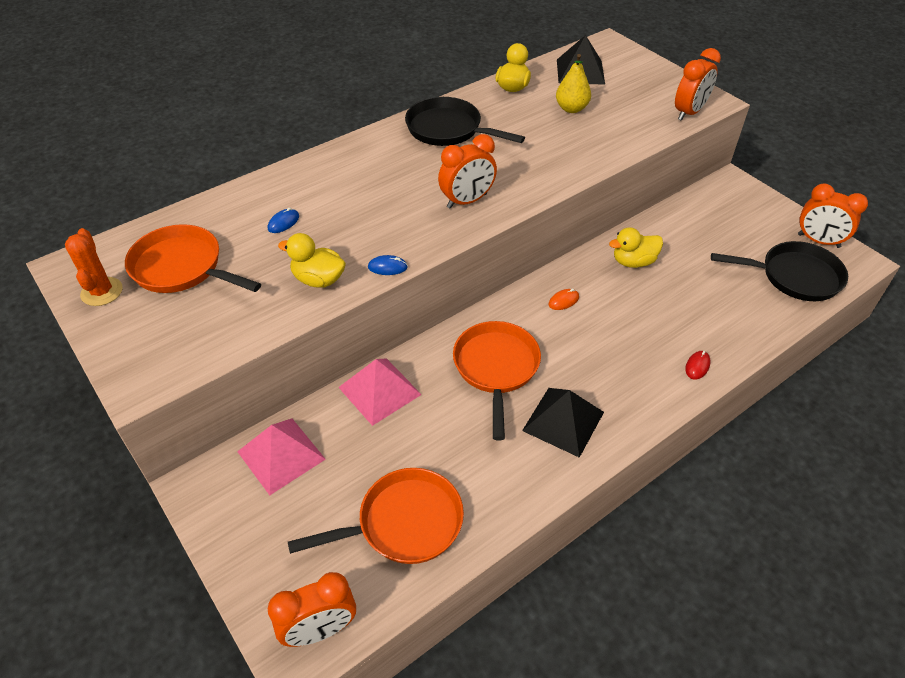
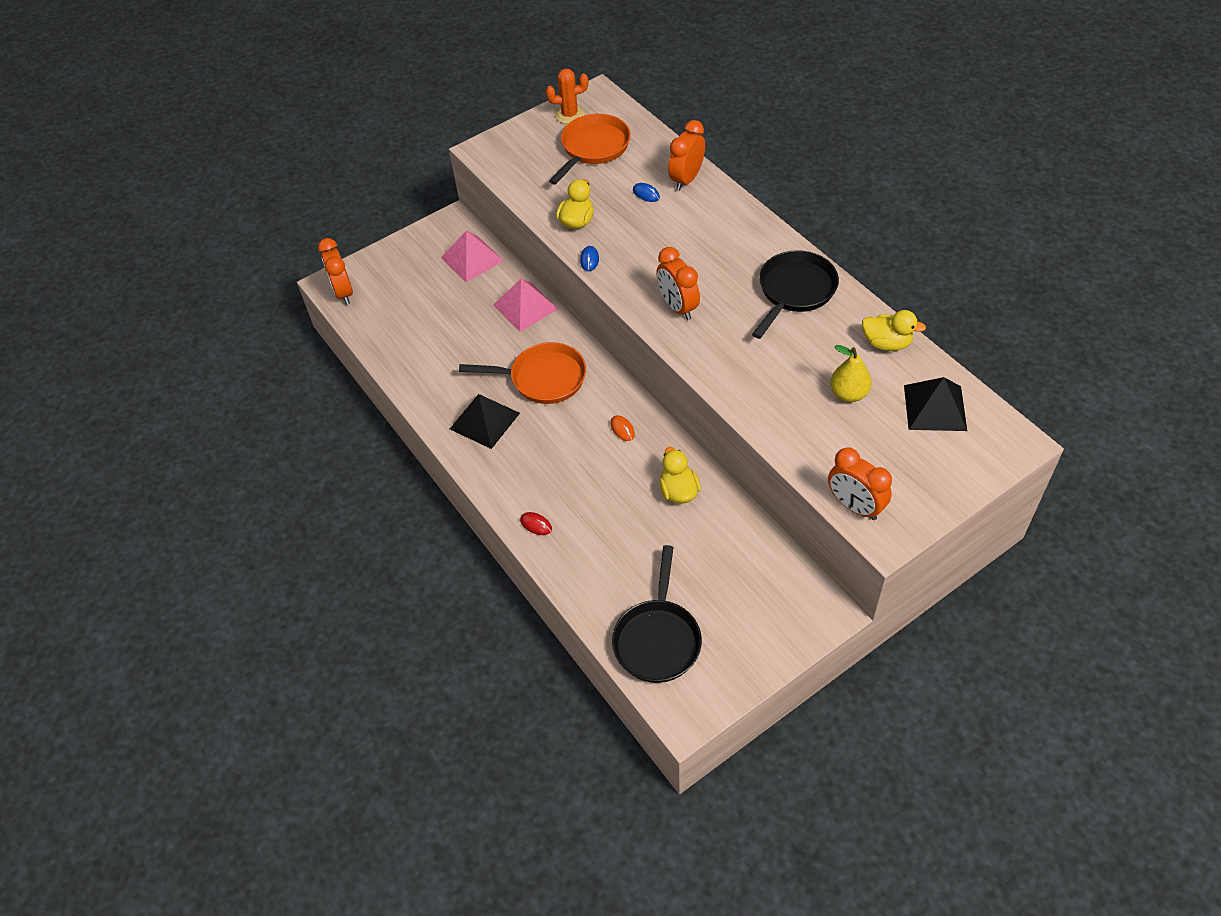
camera: 95 degrees right, 5 degrees up
orange pan [288,468,464,564] -> none
orange clock [798,184,868,248] -> orange clock moved to [668,120,705,191]

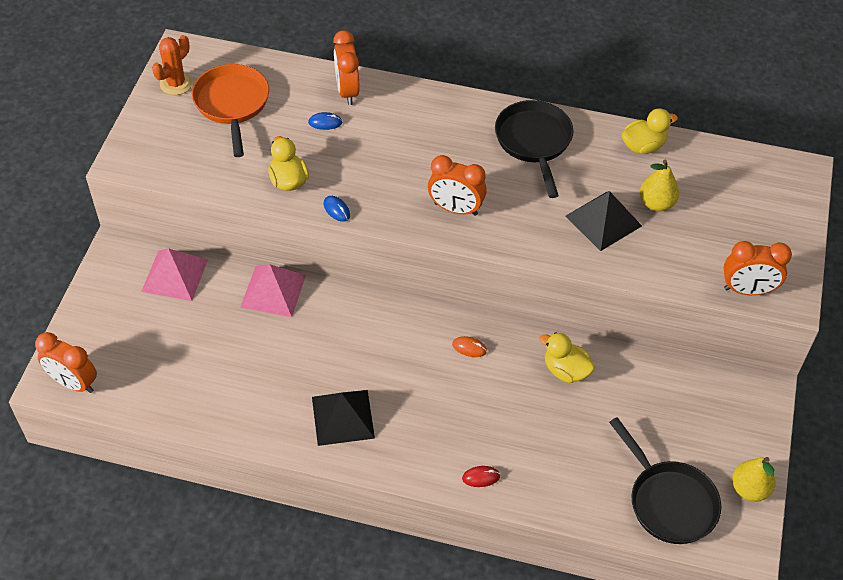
camera: 45 degrees left, 0 degrees up
orange pan [459,342,586,404] -> none
black pyramid [904,377,967,431] -> black pyramid moved to [566,191,642,251]
none -> yellow pear [732,457,776,502]

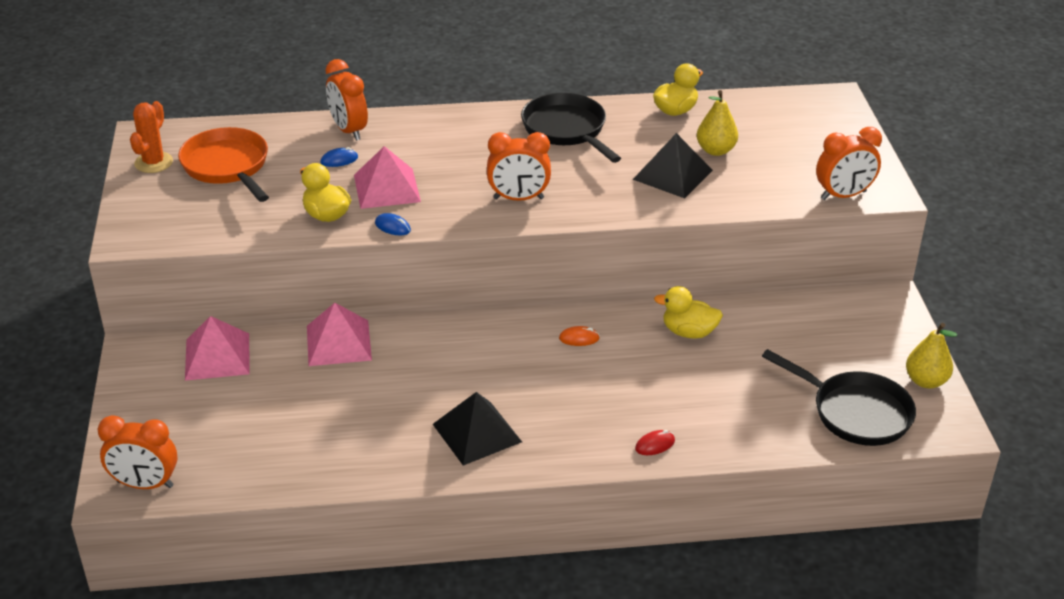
camera: 20 degrees left, 15 degrees down
none -> pink pyramid [354,146,421,209]

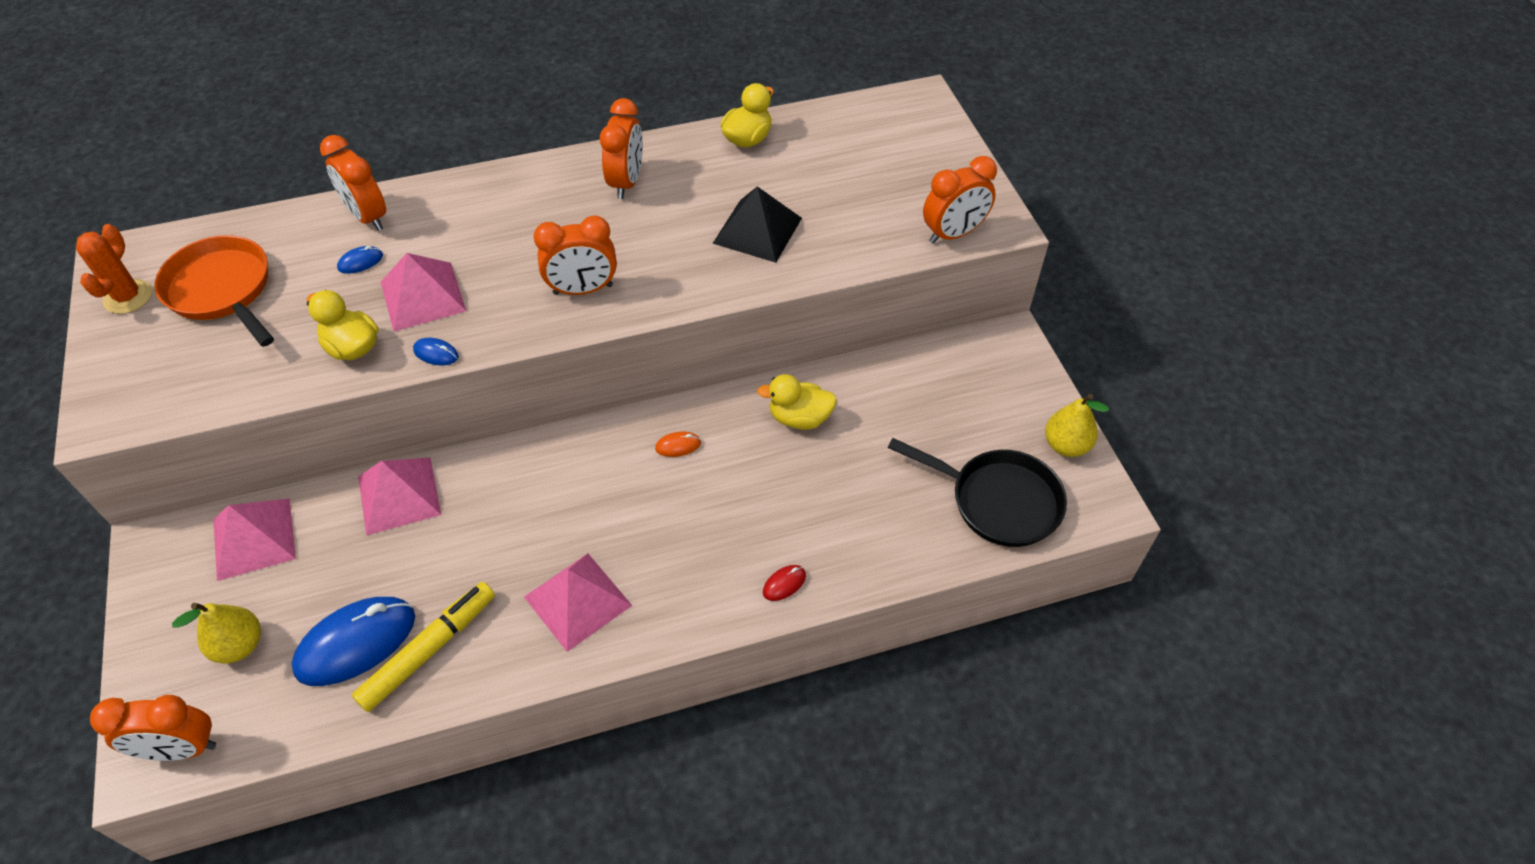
camera: 10 degrees left, 15 degrees up
black pyramid [433,392,522,465] -> pink pyramid [524,554,632,652]
black pan [521,93,621,163] -> orange clock [600,98,643,199]
yellow pear [697,90,738,156] -> yellow pear moved to [172,603,261,664]
none -> blue mouse [291,597,415,686]
none -> yellow marker [352,582,495,712]

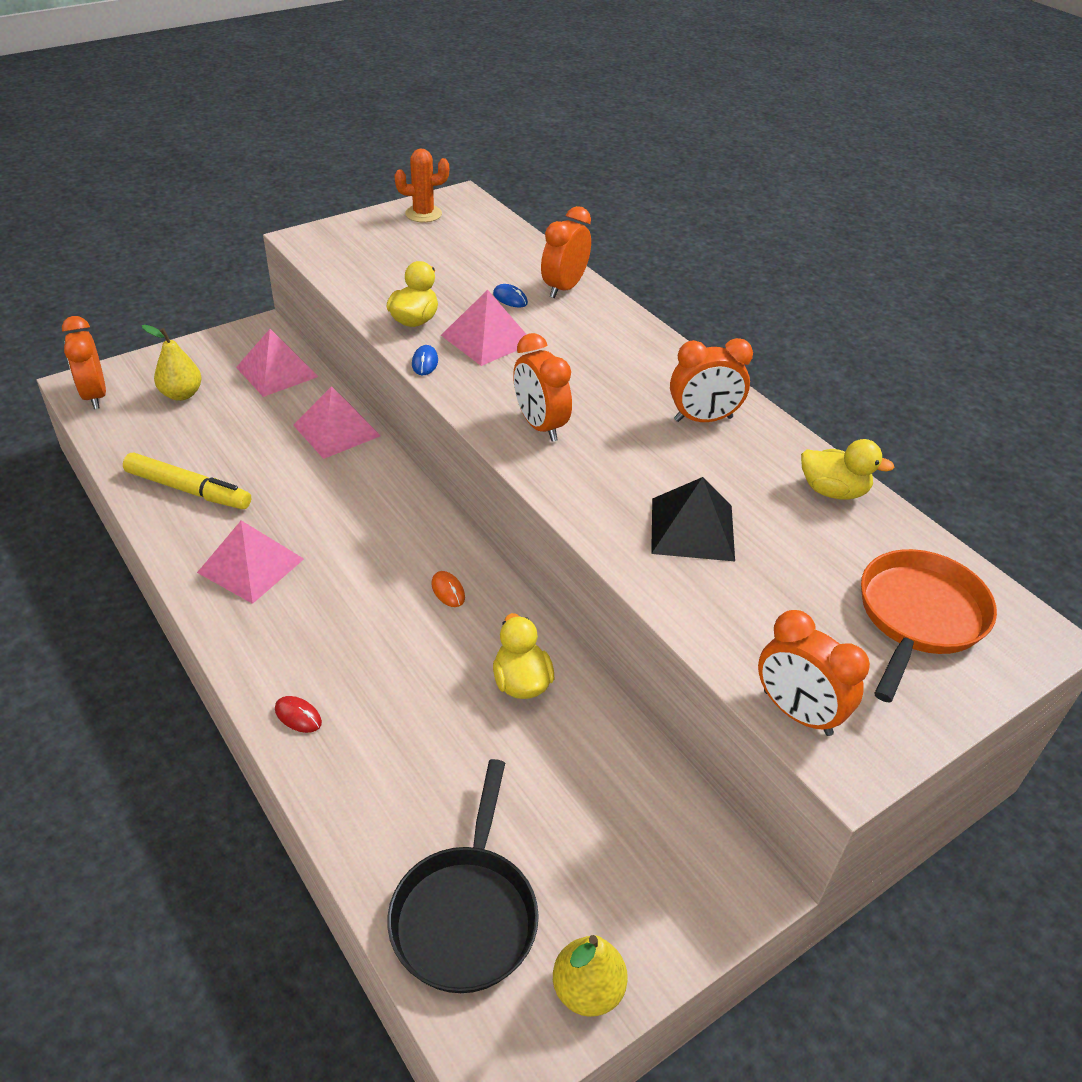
camera: 70 degrees right, 10 degrees down
orange pan [154,235,274,347] -> orange pan moved to [861,549,997,703]
blue mouse [291,597,415,686] -> none

